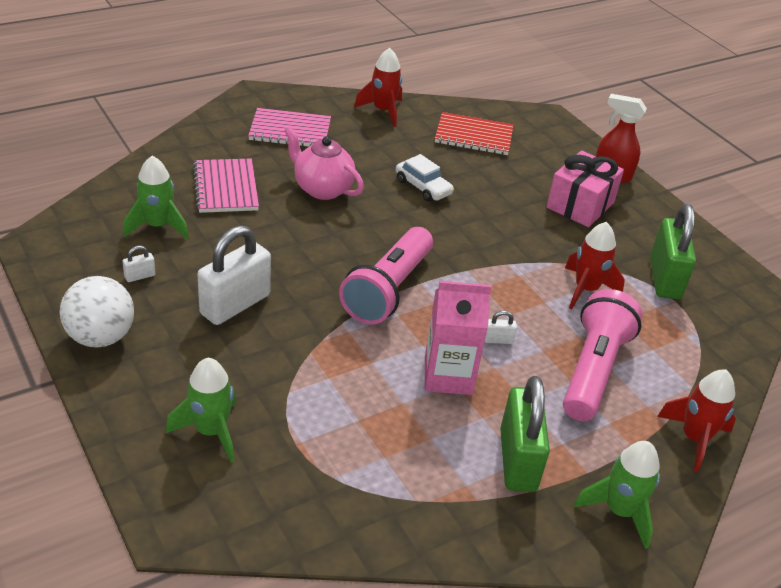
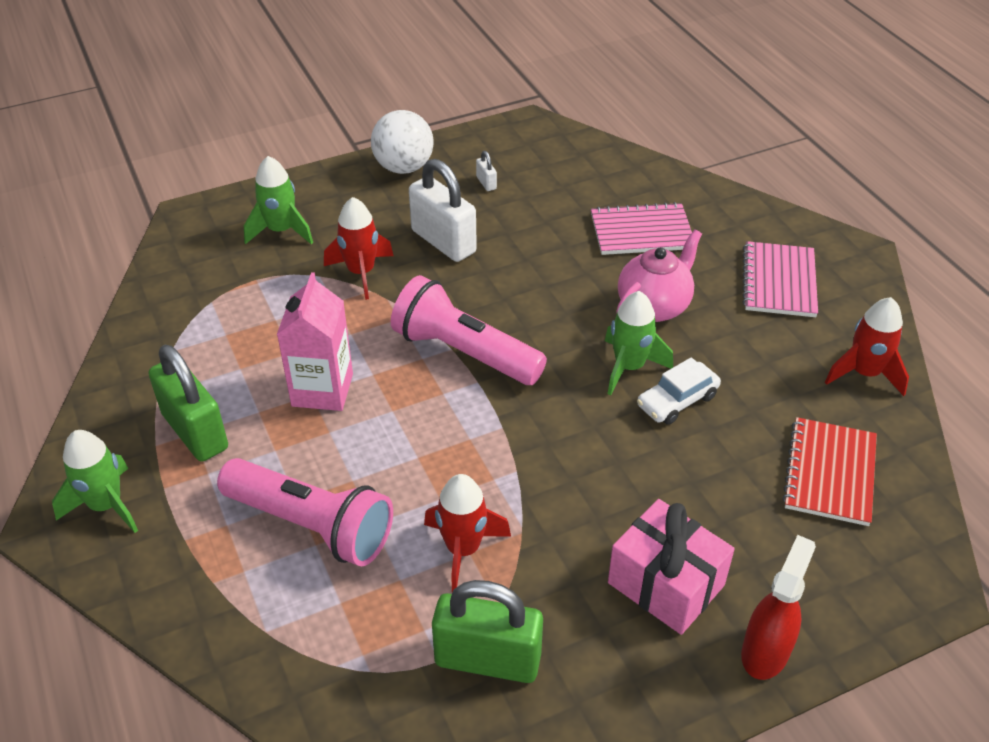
camera: 100 degrees right, 5 degrees up
green rocket [123,156,189,239] -> green rocket moved to [605,291,673,395]
white padlock [485,310,517,344] -> none
green padlock [500,376,550,492] -> green padlock turned 45 degrees clockwise [149,345,228,462]
red rocket [657,370,736,472] -> red rocket moved to [324,197,394,300]

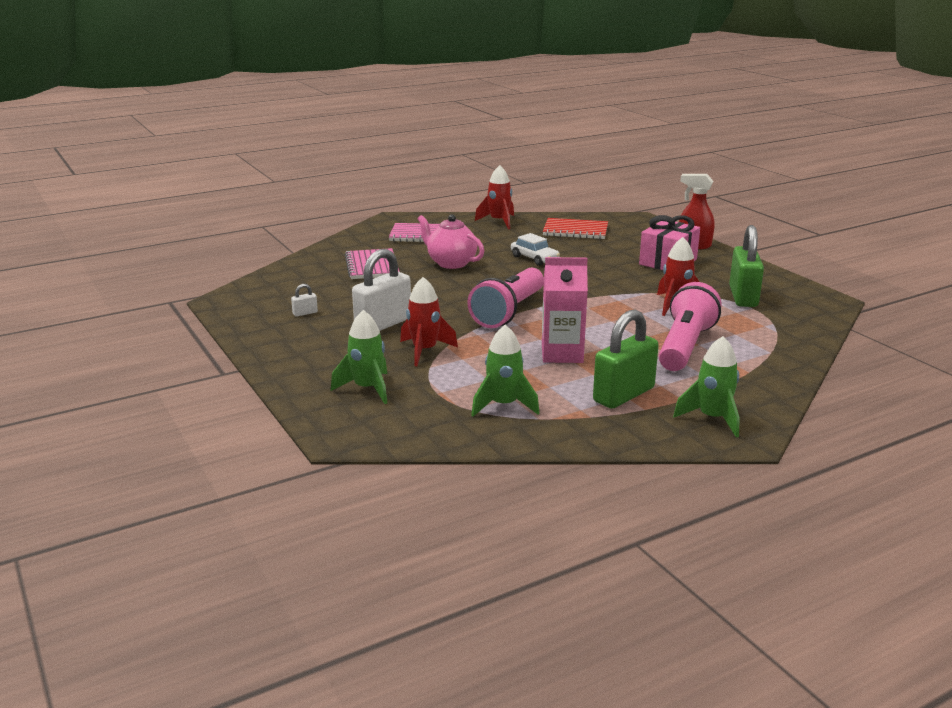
camera: 95 degrees left, 20 degrees down
white ball [371,110,434,174] -> none
green rocket [605,291,673,395] -> green rocket moved to [471,325,540,417]

